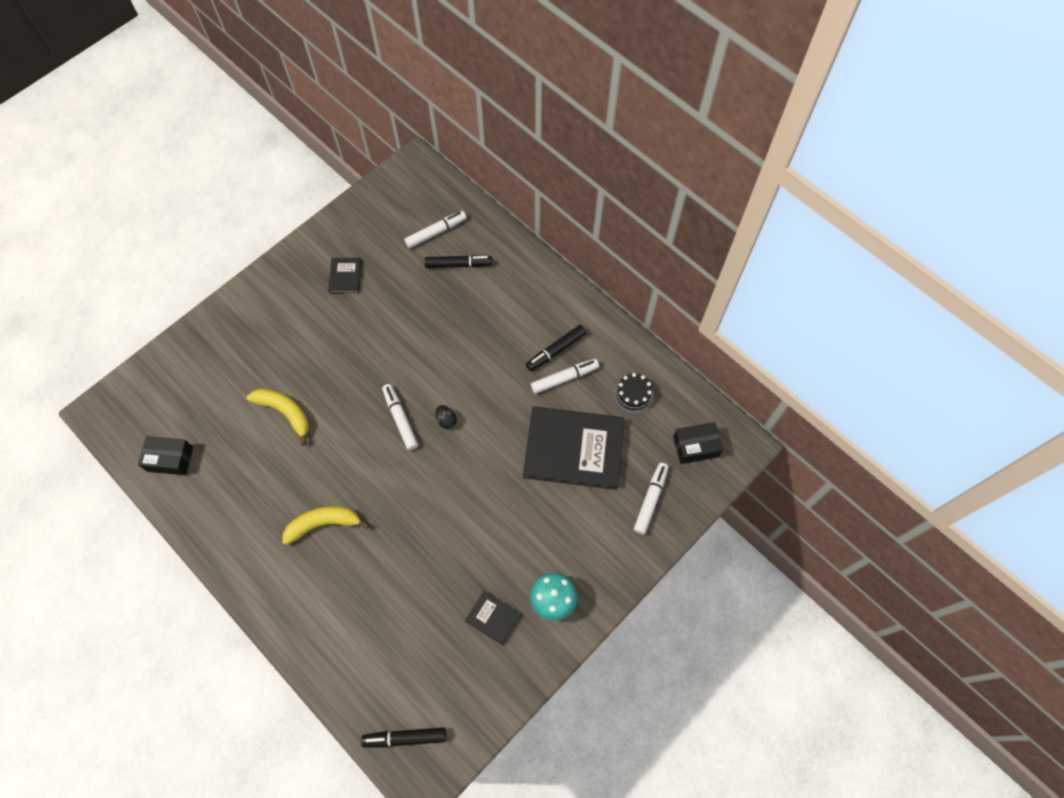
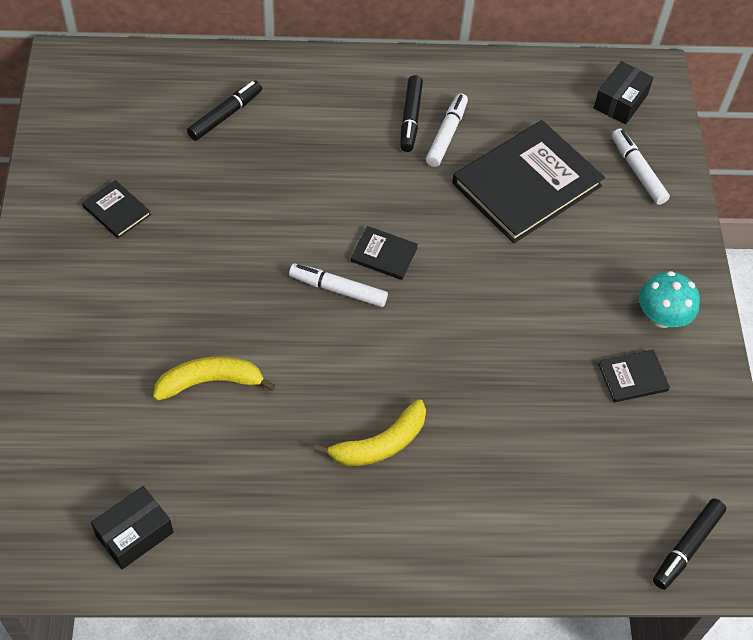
camera: 50 degrees left, 10 degrees down
yellow banana [282,506,369,545] -> yellow banana turned 150 degrees counterclockwise [314,399,426,466]
white marker [404,211,466,248] -> none
black egg [436,405,457,429] -> black book [351,226,418,280]
black cake [612,373,654,415] -> none

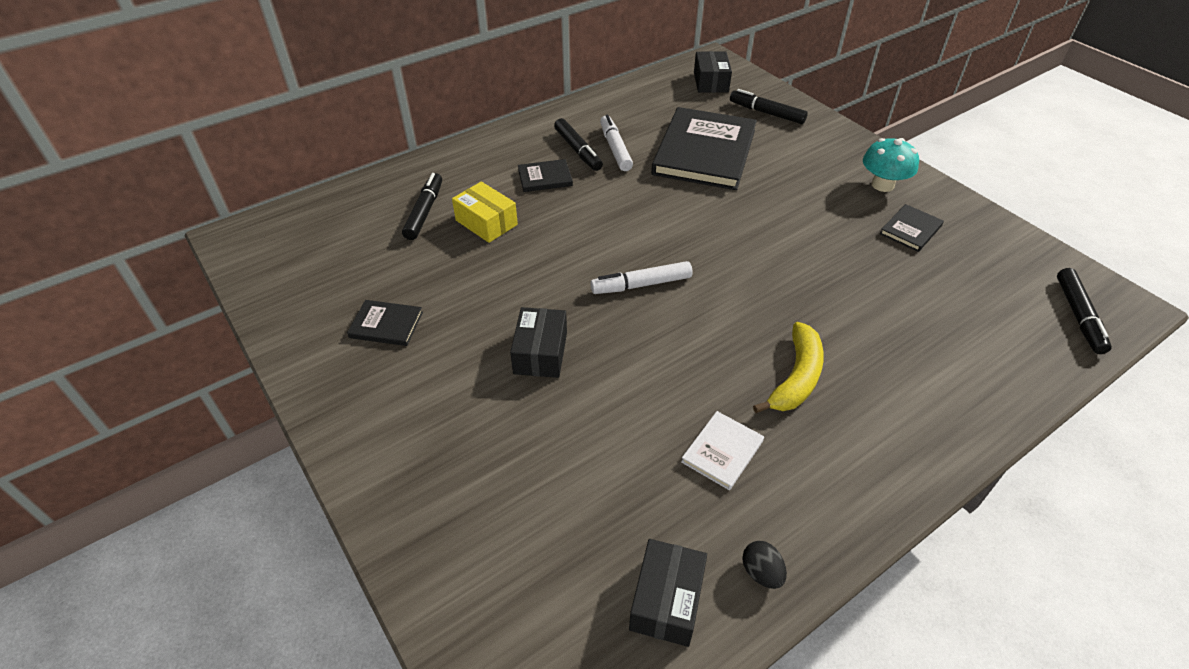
camera: 30 degrees left, 10 degrees down
yellow banana [153,356,275,401] -> none
black book [351,226,418,280] -> black book moved to [518,159,573,192]
white marker [612,128,670,205] -> black marker [730,89,808,124]
none -> yellow box [452,182,518,243]
none -> black box [510,307,567,378]
none -> white book [681,411,764,490]
none -> black egg [742,541,787,589]

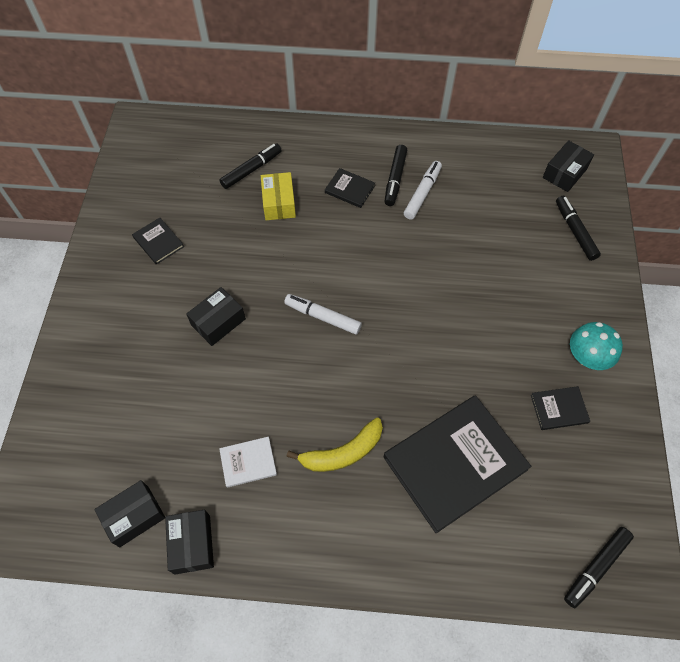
camera: 40 degrees right, 15 degrees up
black book [651,107,757,190] -> black book moved to [384,395,531,533]
black egg [742,541,787,589] -> black box [165,510,214,575]

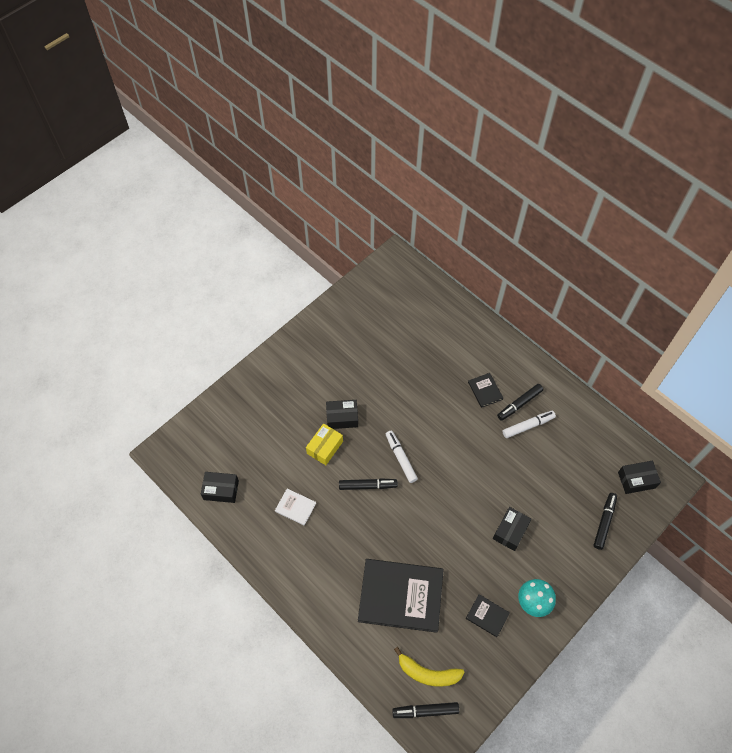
camera: 40 degrees right, 0 degrees up
black book [132,218,184,265] -> none
black box [165,510,214,575] -> black box moved to [493,507,531,551]
black marker [219,143,282,189] -> black marker moved to [339,478,398,490]
yellow box [261,172,296,220] -> yellow box moved to [306,423,343,465]
yellow banana [287,418,383,472] -> yellow banana moved to [394,647,465,687]

